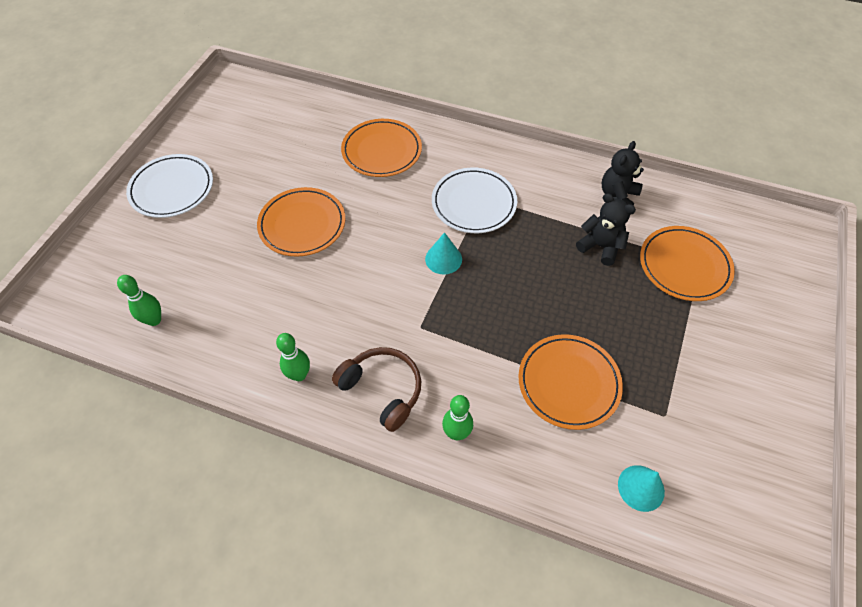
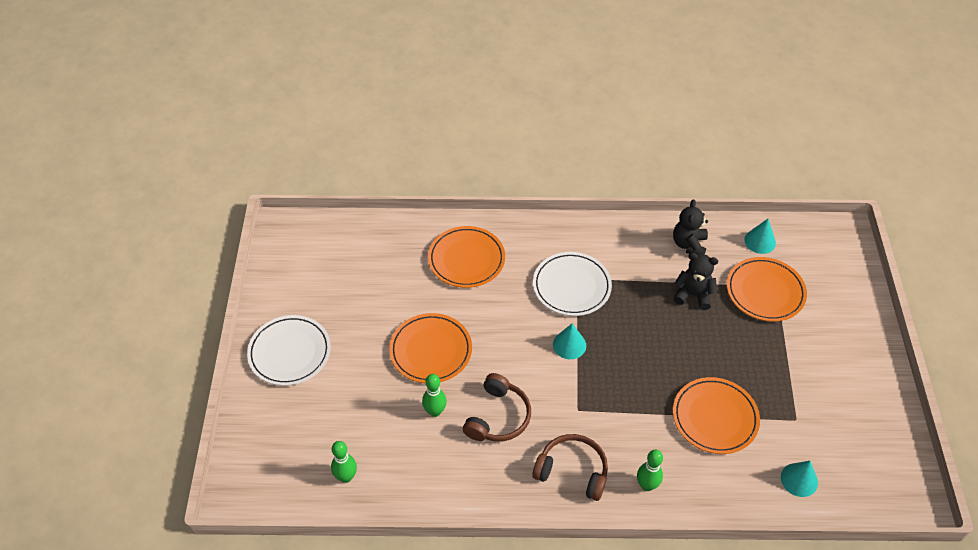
camera: 20 degrees left, 5 degrees down
green bowling pin [276,333,310,381] -> green bowling pin moved to [422,374,447,417]
none -> brown headphones [463,373,531,441]
none -> turquoise cone [744,219,776,254]

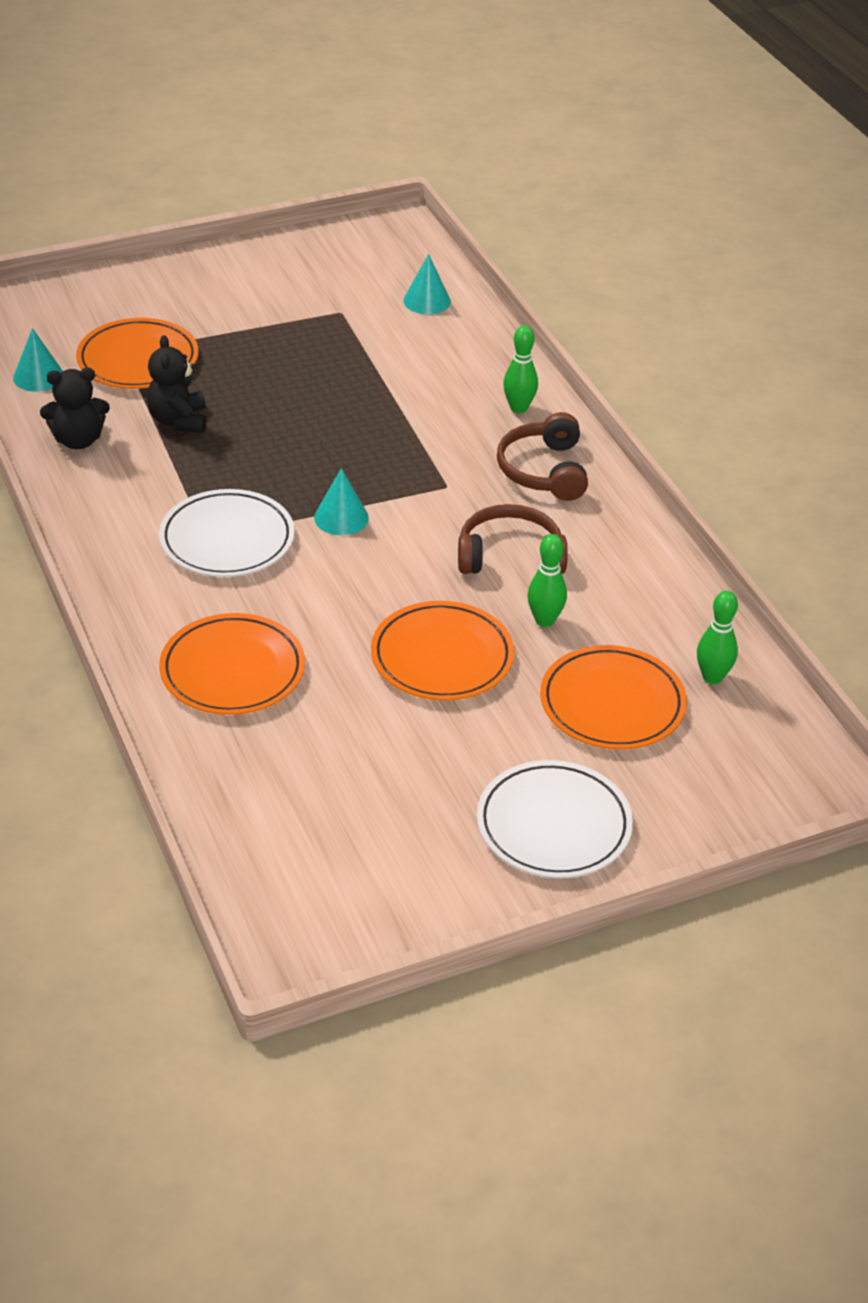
camera: 115 degrees left, 10 degrees down
orange plate [673,377,760,454] -> orange plate moved to [540,645,687,750]

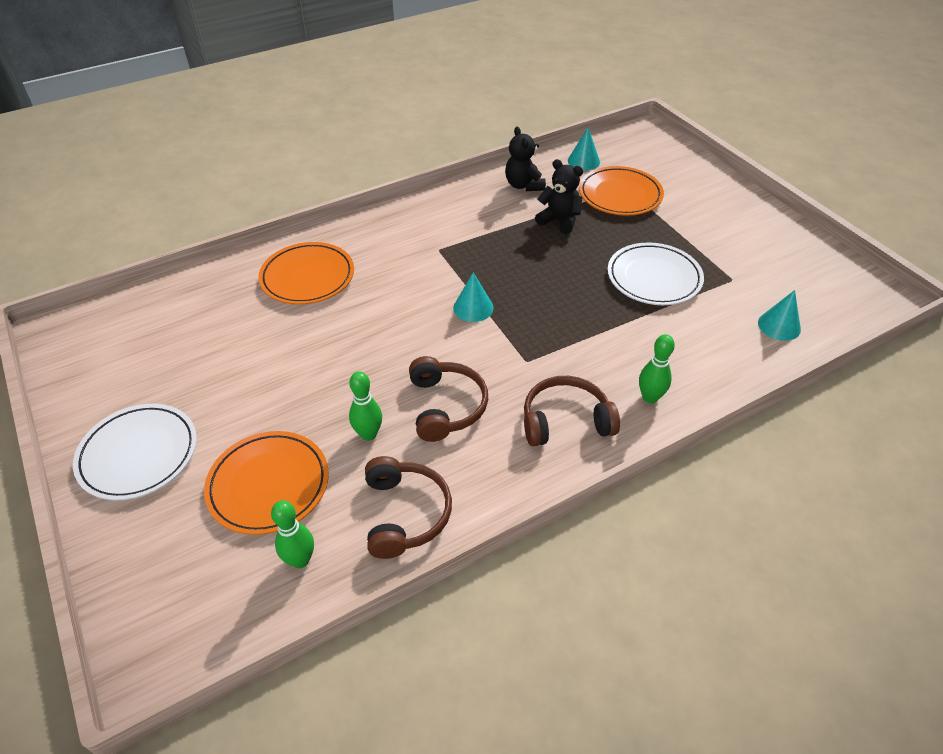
camera: 85 degrees right, 5 degrees up
black teddy bear [147,335,206,433] -> black teddy bear turned 45 degrees clockwise [535,159,583,234]
white plate [159,489,295,577] -> white plate moved to [608,242,704,305]
orange plate [371,601,514,700] -> none
none -> brown headphones [365,456,452,559]

